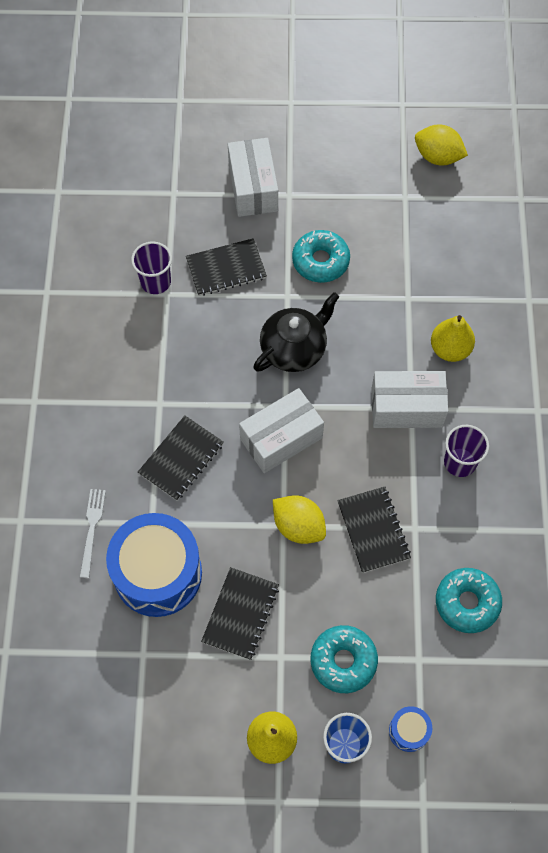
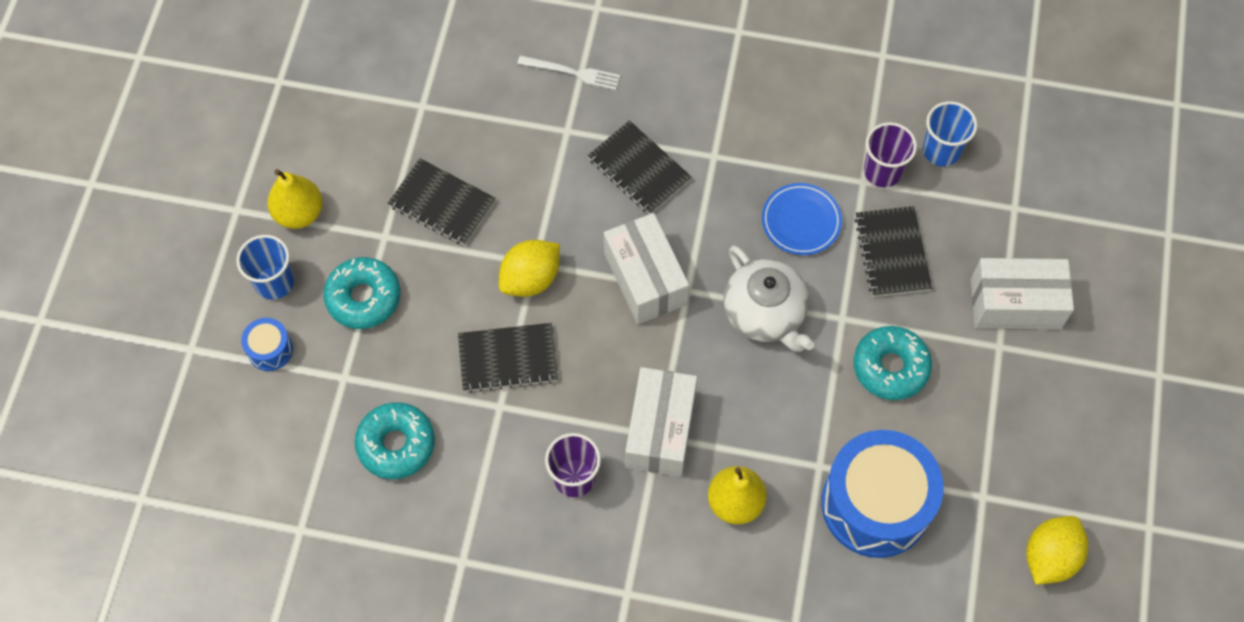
camera: 100 degrees right, 0 degrees up
blue drum [106,513,202,617] -> blue drum moved to [821,430,944,558]
black teapot [253,292,339,372] -> white teapot [723,245,814,352]
none -> blue plate [762,183,842,255]
none -> blue cup [923,101,977,166]

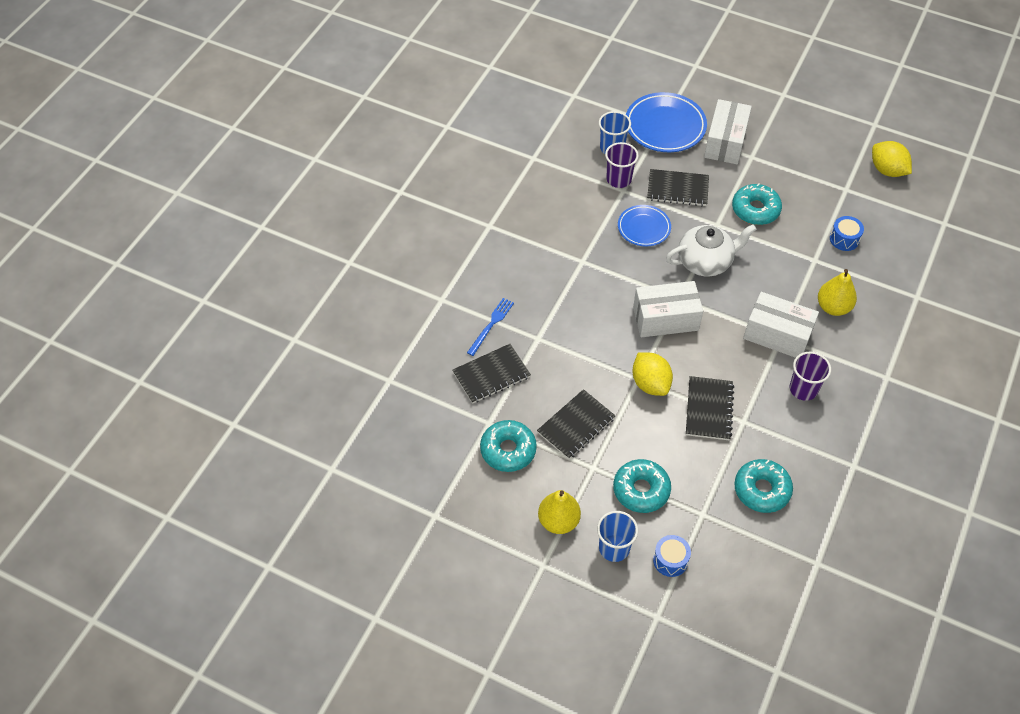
camera: 75 degrees left, 10 degrees down
white fork [517,55,620,90] -> blue fork [467,298,514,356]
black notebook [588,120,692,214] -> black notebook moved to [452,344,531,404]
blue drum [821,430,944,558] -> blue drum [830,216,864,251], size x0.43
none -> turquoise donut [480,420,537,472]
none -> blue plate [626,92,707,152]

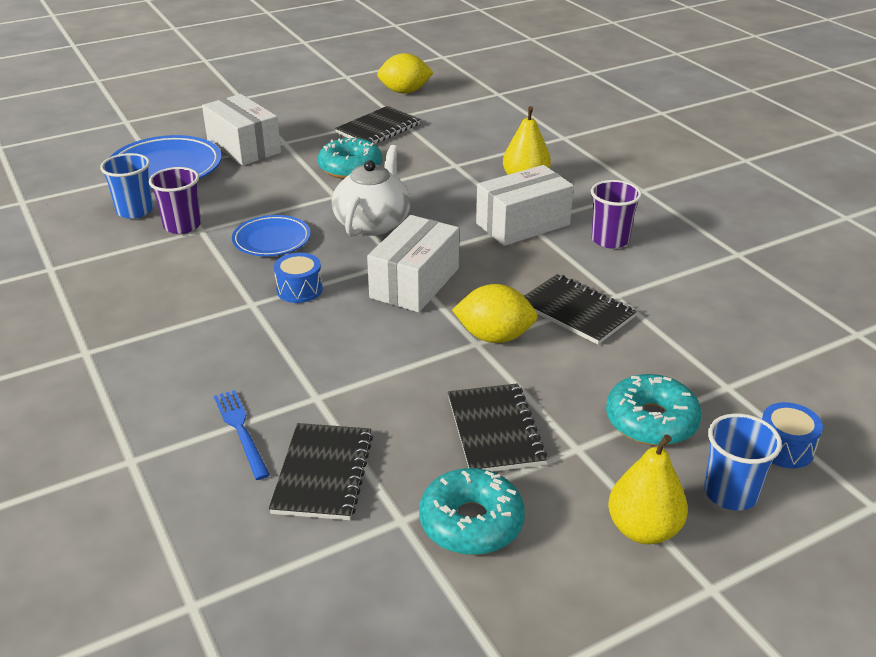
camera: 55 degrees left, 20 degrees down
black notebook [647,169,709,206] -> black notebook moved to [335,106,420,144]
turquoise donut [734,459,793,513] -> none
blue drum [830,216,864,251] -> blue drum moved to [274,253,323,303]

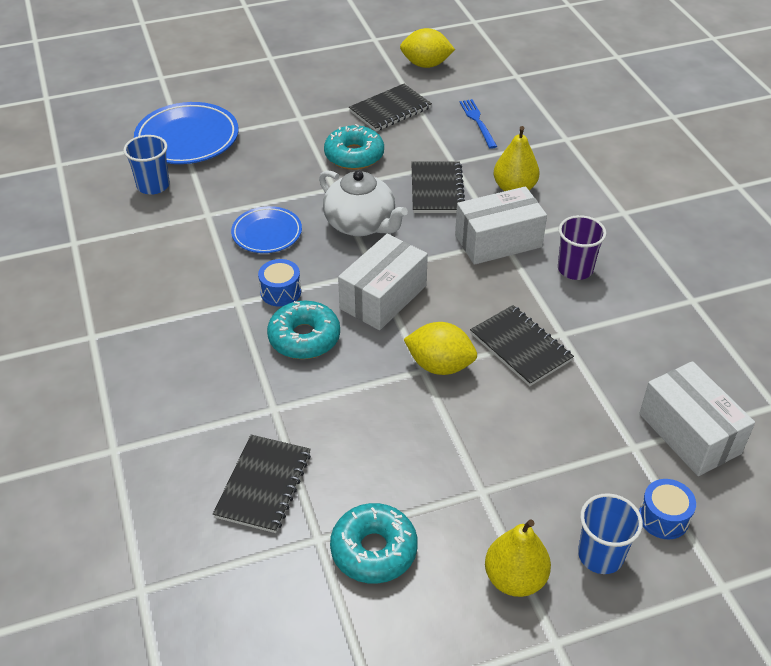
camera: 10 degrees right, 10 degrees up
purple cup [149,167,201,234] -> none
white box [202,94,281,166] -> white box moved to [639,361,755,476]
blue fork [214,390,270,480] -> blue fork moved to [459,99,497,149]
white teapot [332,145,411,237] -> white teapot turned 105 degrees clockwise [319,170,408,236]
black notebook [448,383,547,472] -> black notebook moved to [411,161,465,213]
turquoise donut [606,374,702,446] -> turquoise donut moved to [267,301,340,359]

